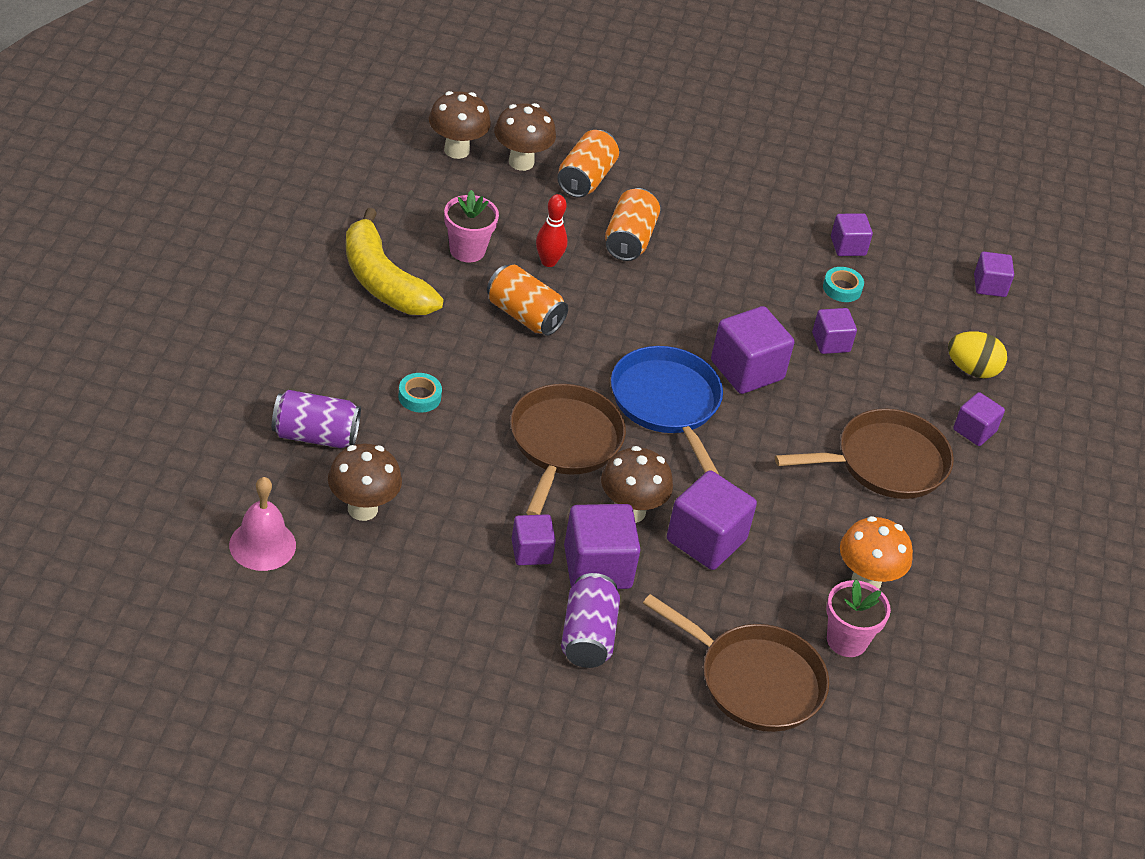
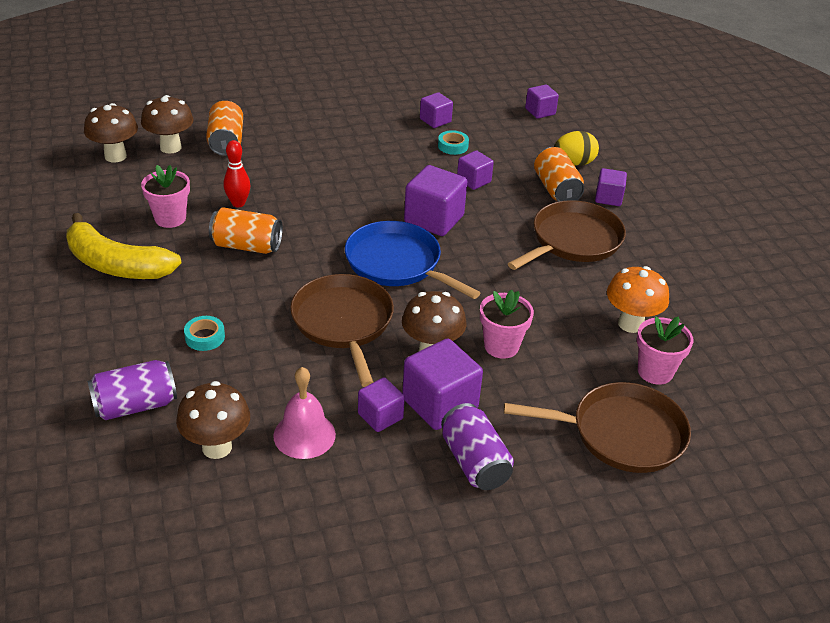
camera: 25 degrees left, 5 degrees down
pink bell [229,477,296,571] -> pink bell moved to [273,367,336,459]
orange can [605,188,660,261] -> orange can moved to [534,147,584,202]
purple cube [667,471,757,570] -> pink flower pot [480,290,534,359]

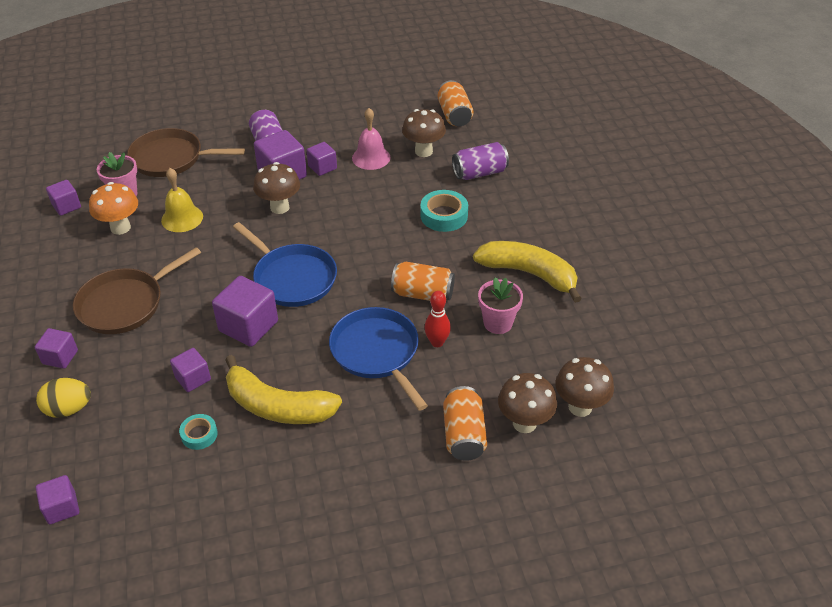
camera: 175 degrees left, 5 degrees up
turquoise tape [184,316,225,351] -> turquoise tape [420,190,468,232], size x1.65
brown pan [290,274,394,387] -> none
purple cube [420,92,453,128] -> purple cube moved to [46,180,81,216]
pink flower pot [480,290,534,359] -> none
orange can [534,147,584,202] -> orange can moved to [438,80,474,126]
none -> yellow bell [161,168,203,232]
none -> yellow banana [225,355,342,424]
none -> blue pan [329,307,428,411]

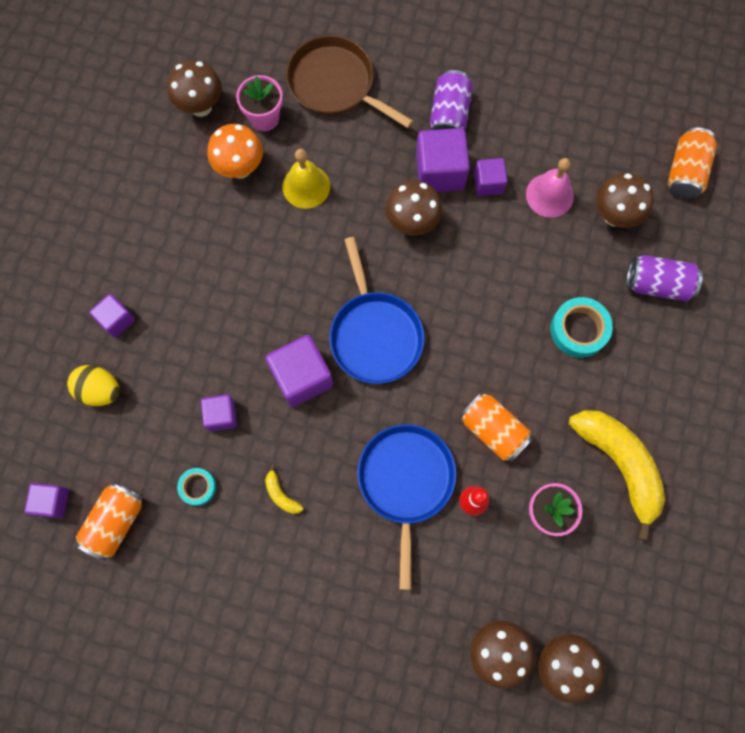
camera: 30 degrees right, 30 degrees up
purple cube [46,180,81,216] -> brown mushroom [167,60,222,117]
brown pan [73,247,201,334] -> none
yellow banana [225,355,342,424] -> yellow banana [265,464,303,514], size x0.40
orange can [443,386,487,461] -> orange can moved to [76,482,143,561]

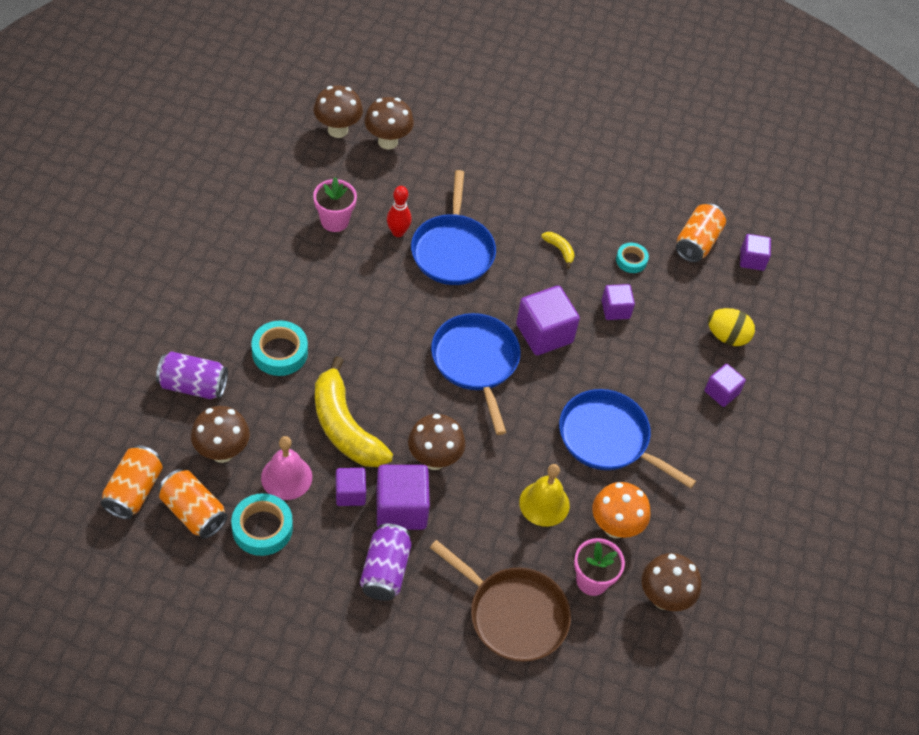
camera: 175 degrees right, 20 degrees down
orange can [460,392,532,462] -> orange can moved to [158,469,228,539]
yellow banana [569,410,665,541] -> yellow banana moved to [315,356,393,467]
none -> turquoise tape [231,493,293,556]
none -> blue pan [559,389,696,488]

